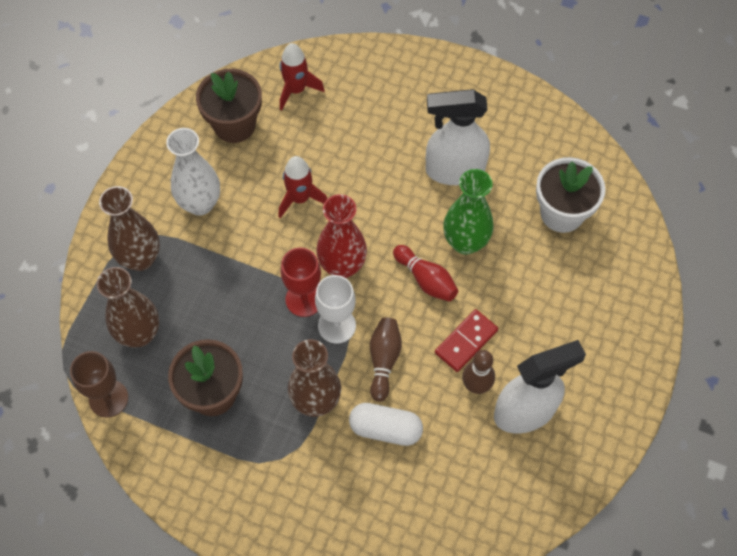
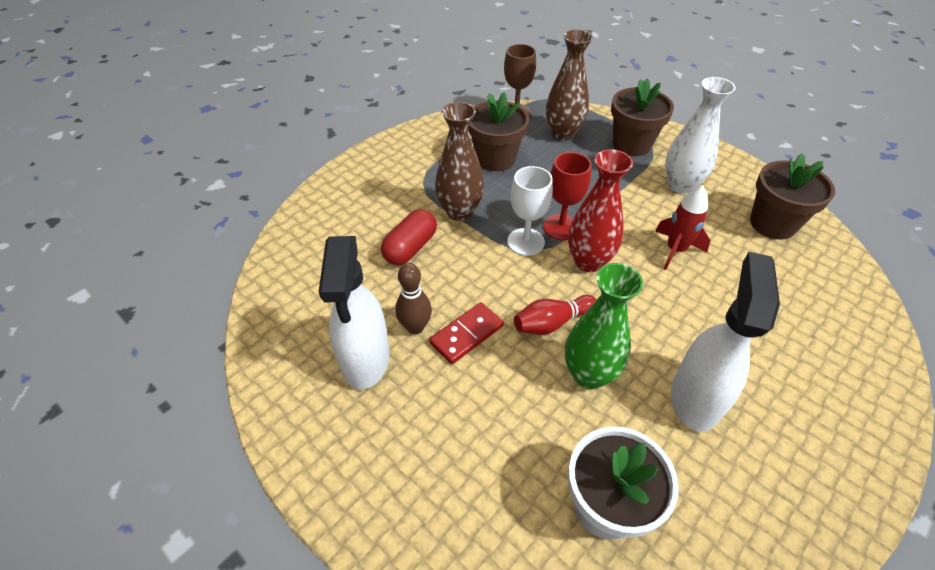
camera: 110 degrees right, 15 degrees down
brown vase [99,186,160,271] -> brown flower pot [611,78,674,156]
red rocket [280,43,325,111] -> none
white capsule [349,403,423,446] -> red capsule [381,209,437,265]
brown bowling pin [370,318,402,402] -> none
red domino [435,309,498,372] -> red domino turned 75 degrees clockwise [429,302,504,364]

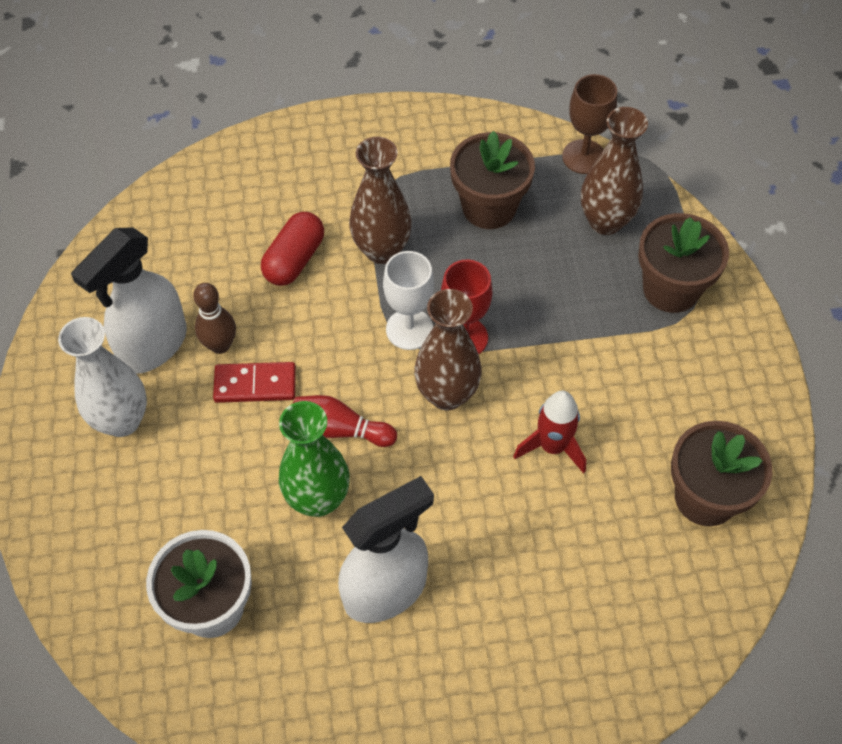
camera: 40 degrees right, 10 degrees up
red capsule [381,209,437,265] -> red capsule turned 45 degrees counterclockwise [261,212,324,286]
red vase [568,149,633,272] -> brown vase [414,289,482,410]
white vase [665,77,736,194] -> white vase moved to [58,317,147,437]

